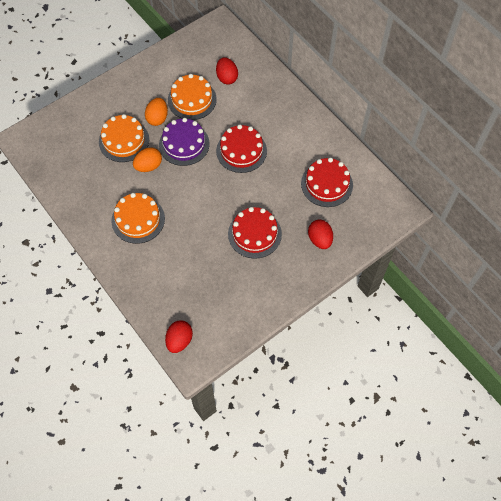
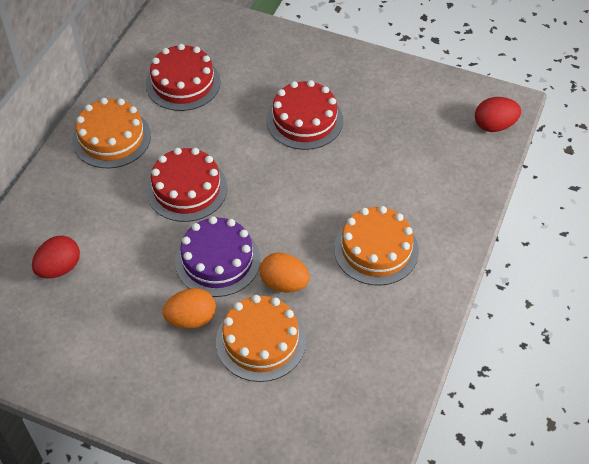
camera: 120 degrees left, 10 degrees down
orange cake [168,74,217,120] -> orange cake moved to [72,98,151,168]
red egg [308,220,333,249] -> none

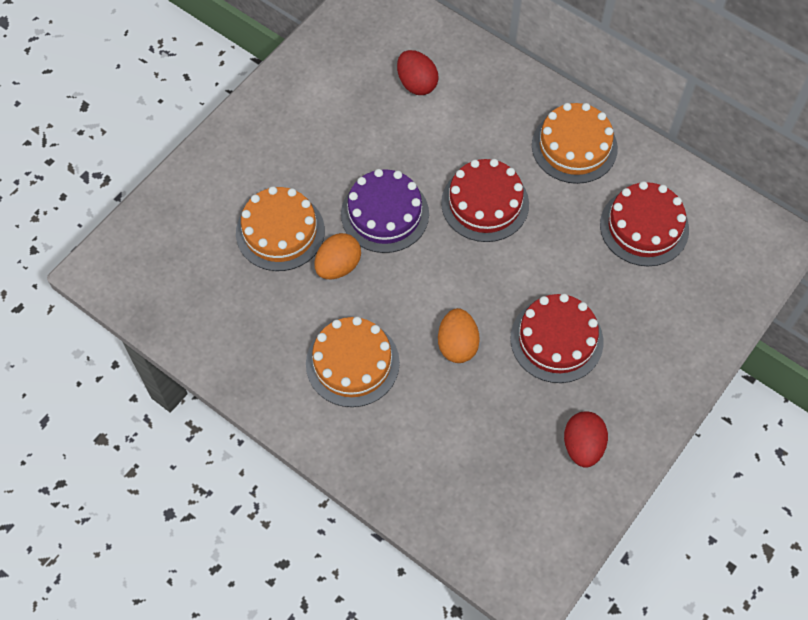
camera: 105 degrees right, 10 degrees up
orange egg [163,288,216,328] -> orange egg moved to [438,308,480,363]
red egg [475,97,521,132] -> red egg moved to [564,412,608,468]

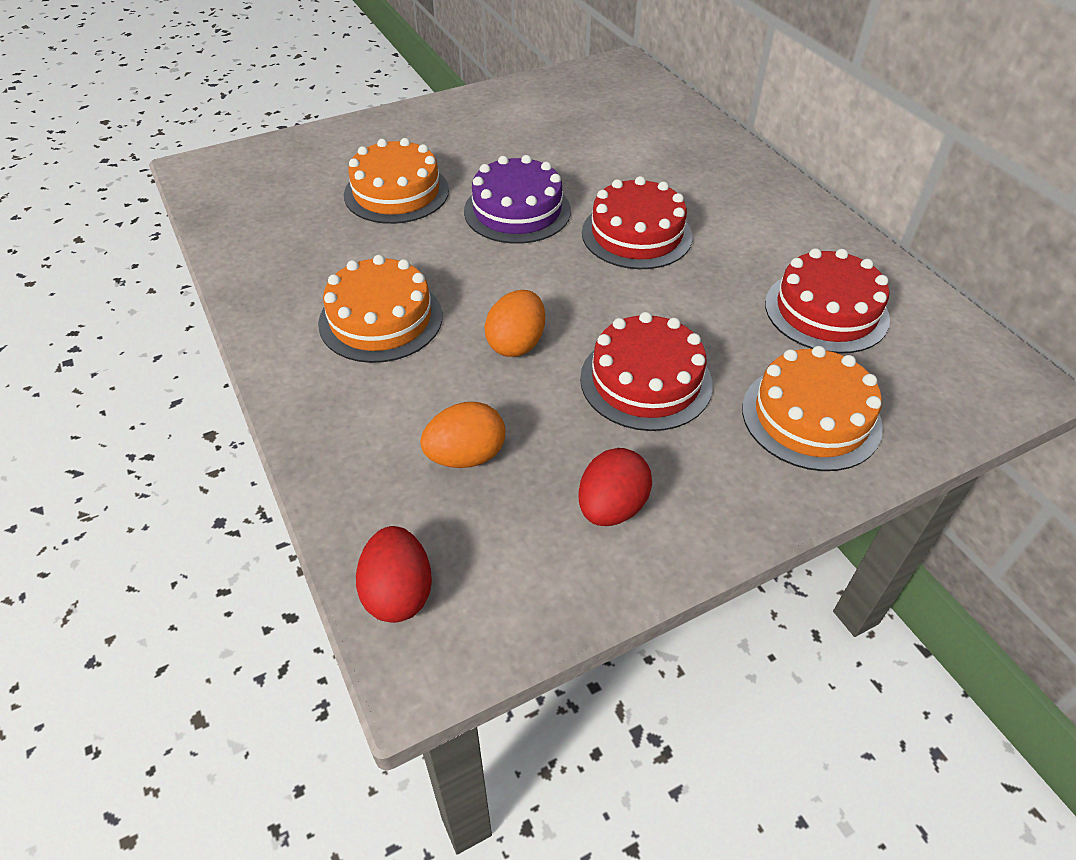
camera: 25 degrees right, 15 degrees down
orange egg [315,233,361,280] -> orange egg moved to [420,402,505,468]
red egg [397,50,439,95] -> red egg moved to [356,526,432,623]
orange cake [532,103,618,184] -> orange cake moved to [742,346,883,471]

